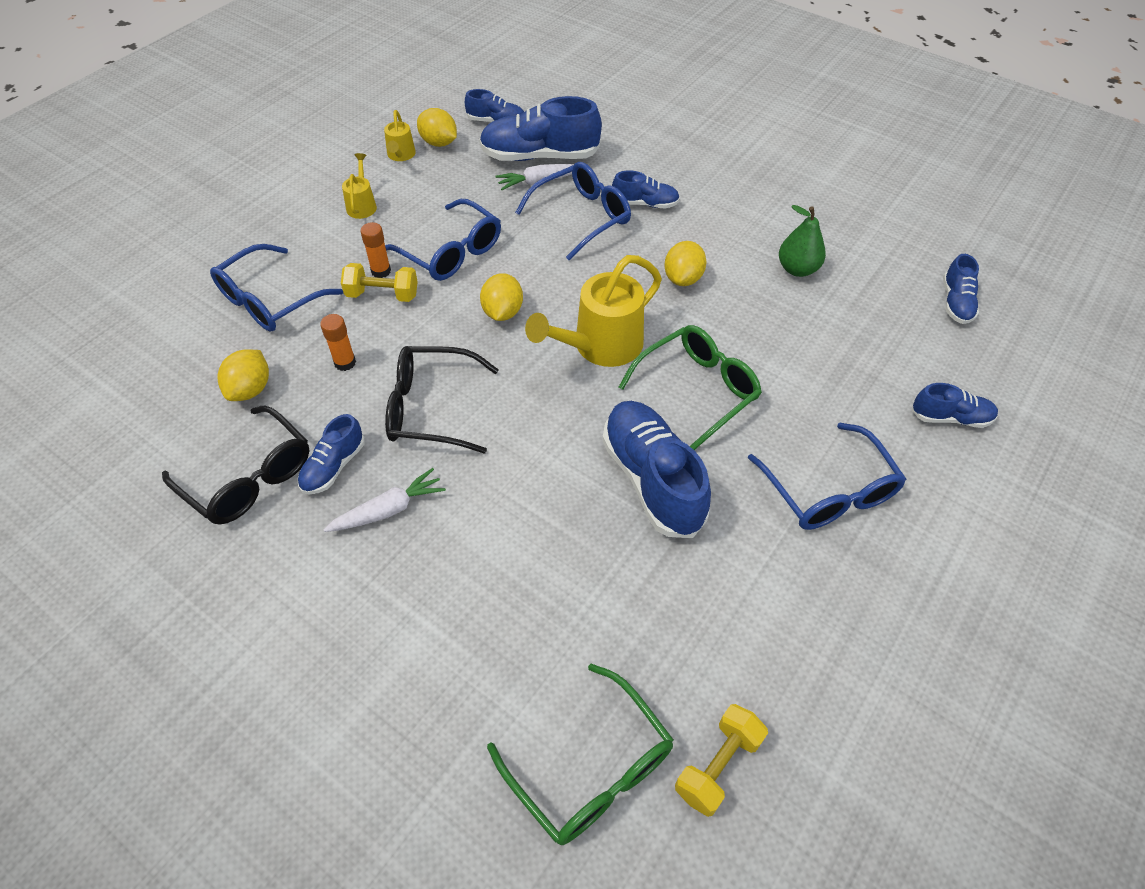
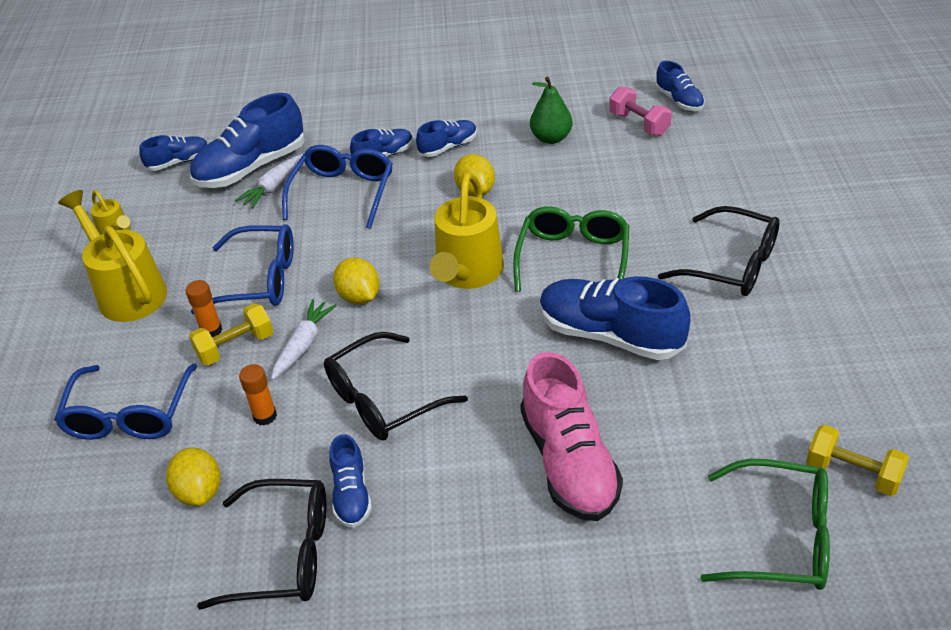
camera: 35 degrees left, 10 degrees down
white carrot [323,468,446,532] -> white carrot moved to [271,299,337,380]
yellow watering can [342,153,377,219] -> yellow watering can [58,190,167,322], size x1.98
yellow lemon [417,108,457,147] -> none
yellow dumbbell [675,704,768,817] -> yellow dumbbell turned 60 degrees counterclockwise [806,425,909,496]
blue glasses [748,423,906,530] -> black glasses [658,206,780,296]
blue shoe [911,383,998,428] -> blue shoe moved to [416,120,477,157]
none -> pink shoe [520,352,623,521]
none -> pink dumbbell [609,86,672,136]

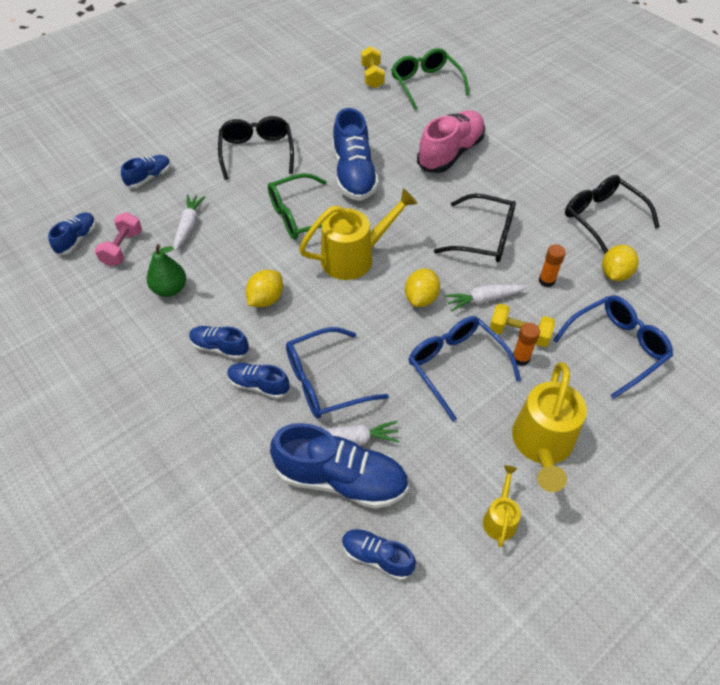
camera: 130 degrees left, 10 degrees up
blue shoe [329,434,372,528] -> blue shoe moved to [121,155,171,188]
none -> white carrot [174,195,206,251]

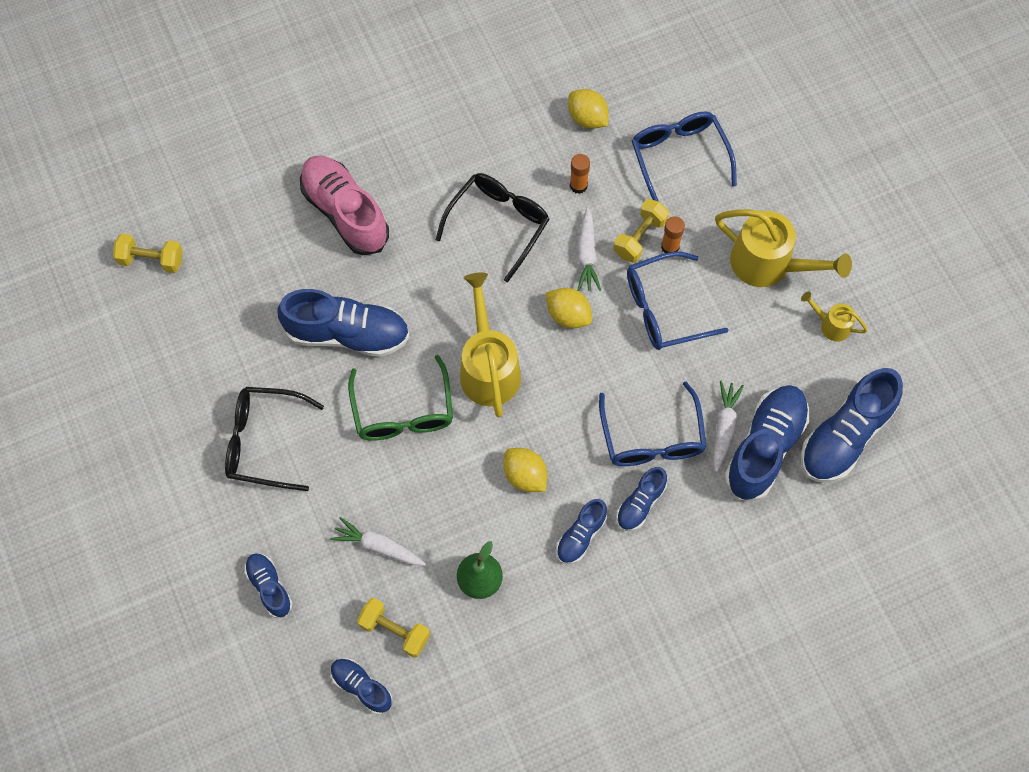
camera: 75 degrees left, 15 degrees up
pink dumbbell [95,212,142,266] -> yellow dumbbell [357,598,430,658]
blue shoe [342,529,416,580] -> blue shoe [801,368,903,482], size x1.87
green glasses [391,48,469,110] -> none
black glasses [565,175,660,253] -> none

